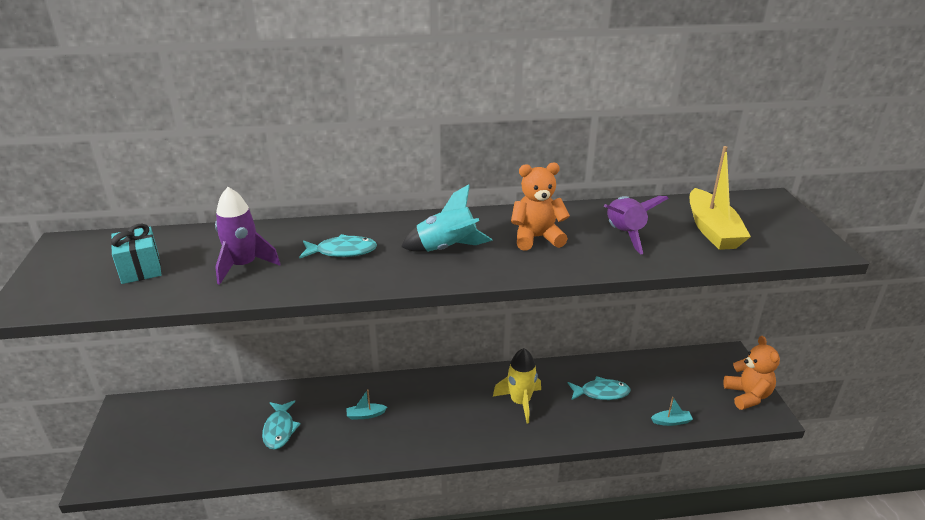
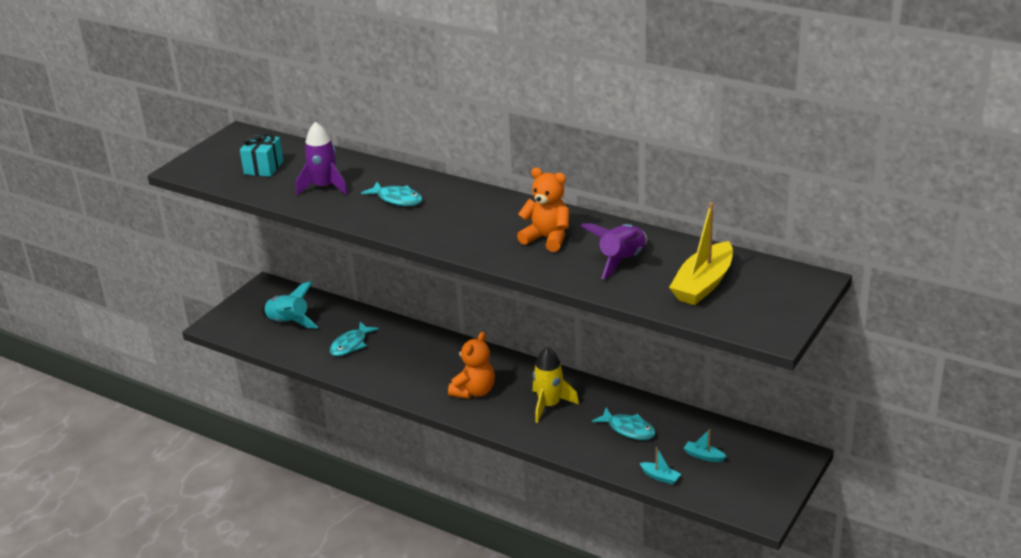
camera: 40 degrees right, 0 degrees up
turquoise boat [346,389,387,420] -> turquoise boat moved to [684,429,727,462]
turquoise rocket [401,184,492,252] -> turquoise rocket moved to [261,281,318,328]
orange teddy bear [724,336,780,410] -> orange teddy bear moved to [448,332,495,399]

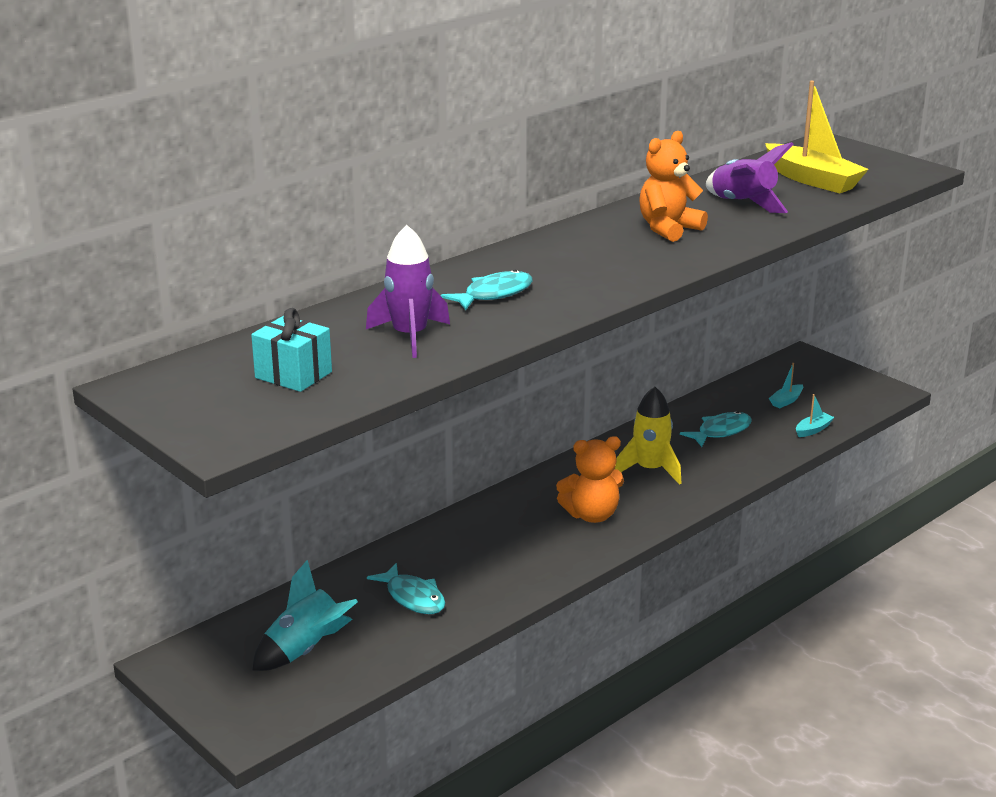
camera: 75 degrees left, 5 degrees down
orange teddy bear [448,332,495,399] -> orange teddy bear turned 120 degrees clockwise [556,436,624,523]

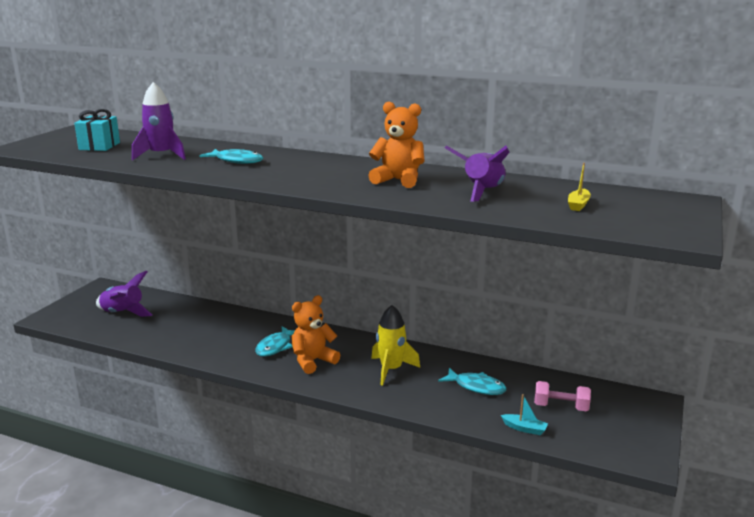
camera: 65 degrees right, 5 degrees down
turquoise rocket [252,560,358,671] -> purple rocket [96,271,152,317]
turquoise fish [367,563,445,614] -> turquoise fish moved to [255,326,295,357]
orange teddy bear [556,436,624,523] -> orange teddy bear turned 90 degrees clockwise [291,295,340,374]
yellow boat [765,81,869,193] -> yellow boat [568,163,591,211], size x0.45
turquoise boat [769,363,803,408] -> pink dumbbell [534,381,591,412]

